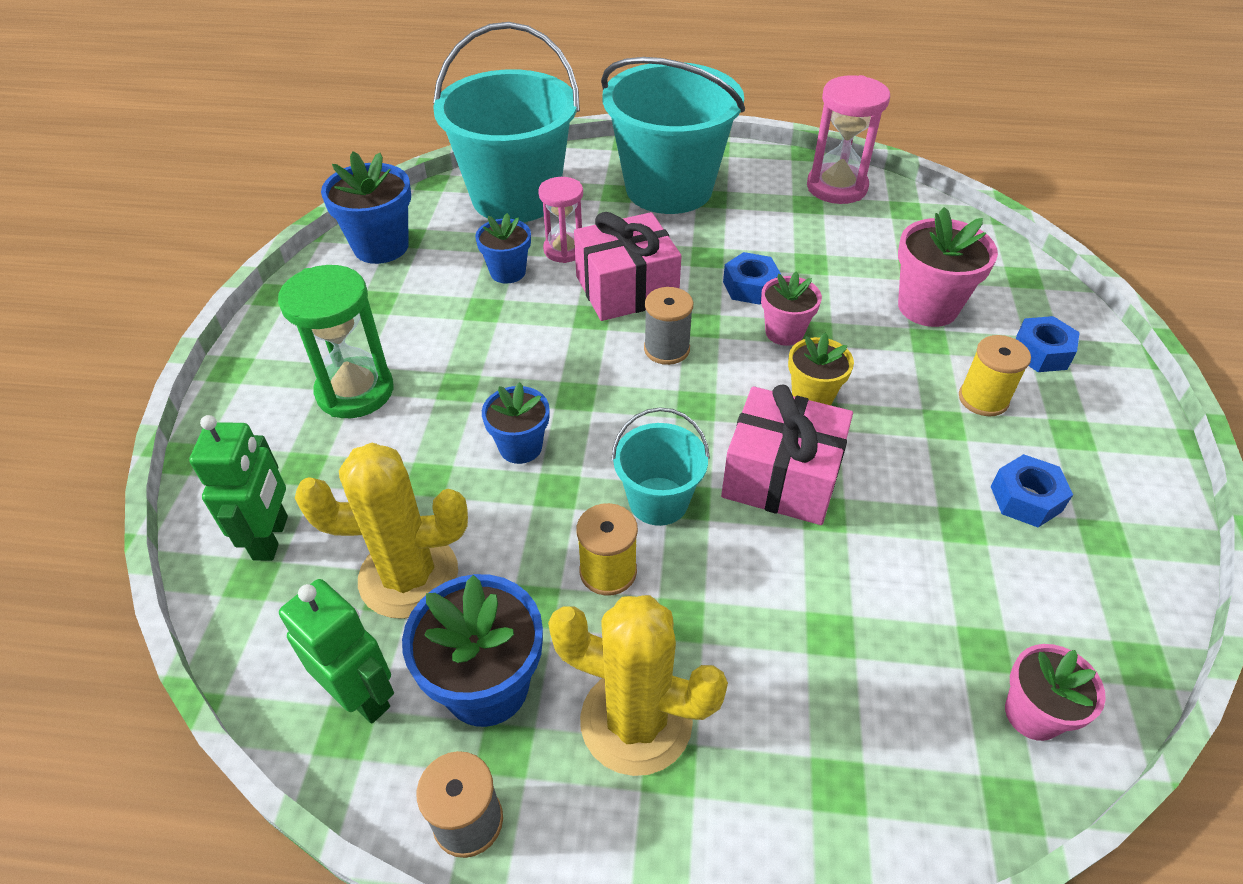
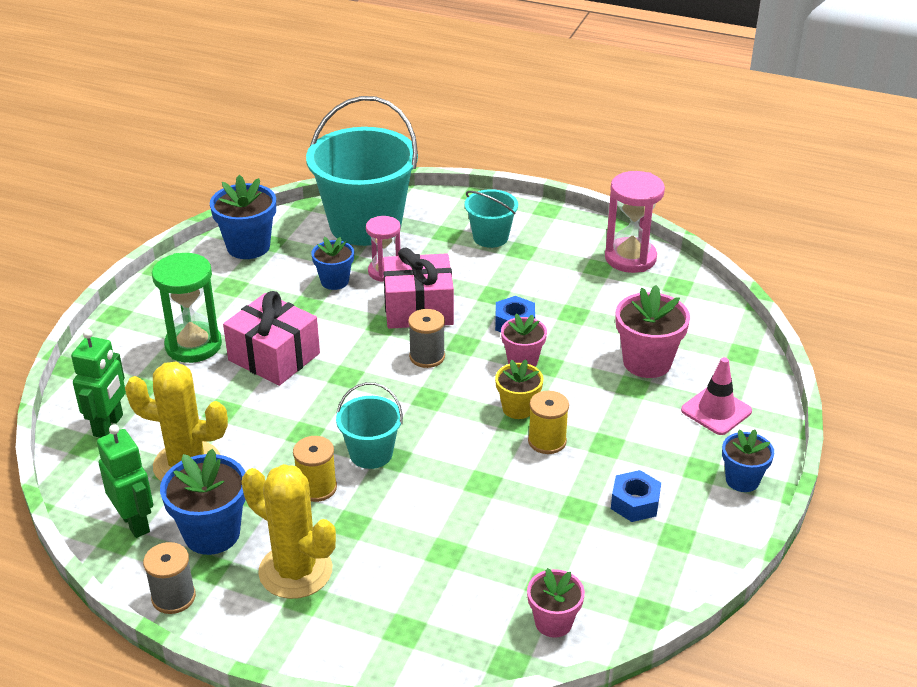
camera: 15 degrees right, 10 degrees down
blue flower pot [482,382,550,464] -> blue flower pot moved to [722,430,774,492]
turquoise bucket [601,57,745,214] -> turquoise bucket [464,189,518,248], size x0.49
pink gift [721,384,853,525] -> pink gift moved to [223,291,320,386]
yellow spool [959,335,1031,417] -> yellow spool moved to [528,391,569,454]
blue nut [1016,316,1080,372] -> pink traffic cone [681,357,752,435]

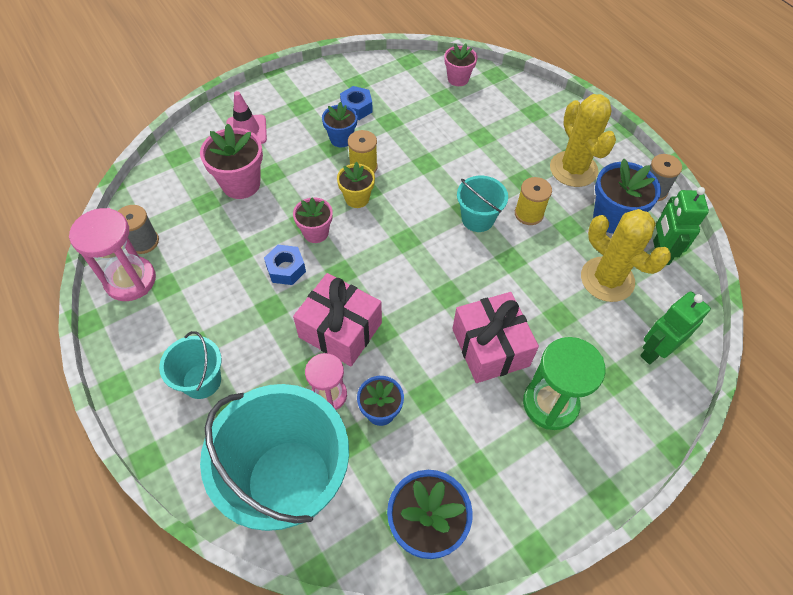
camera: 145 degrees left, 20 degrees up
grey spool [408,309,445,368] -> grey spool moved to [118,205,159,254]
blue flower pot [722,430,774,492] -> blue flower pot moved to [322,102,358,147]

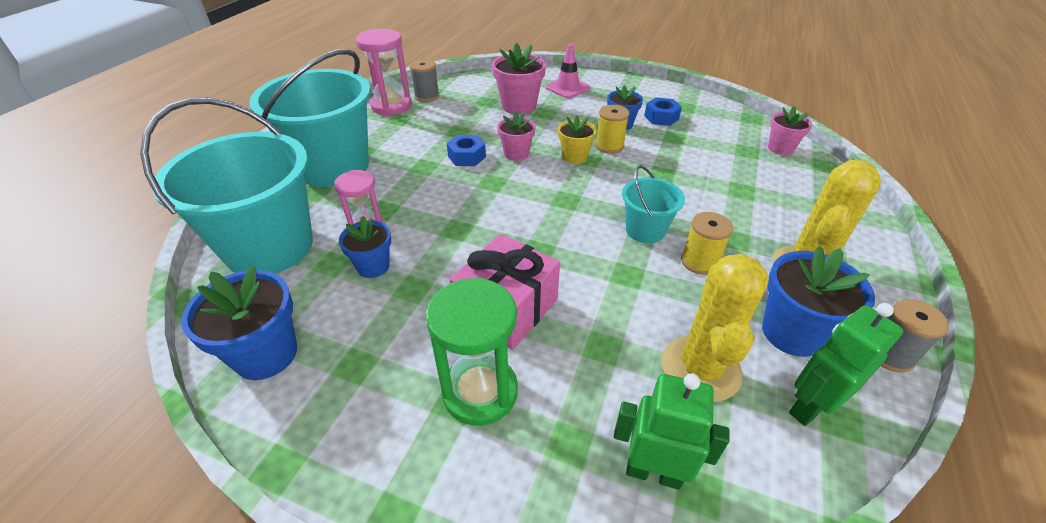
camera: 55 degrees right, 15 degrees down
turquoise bucket [159,331,222,399] -> turquoise bucket [249,49,371,187], size x2.06
pink gift [293,273,382,367] -> none

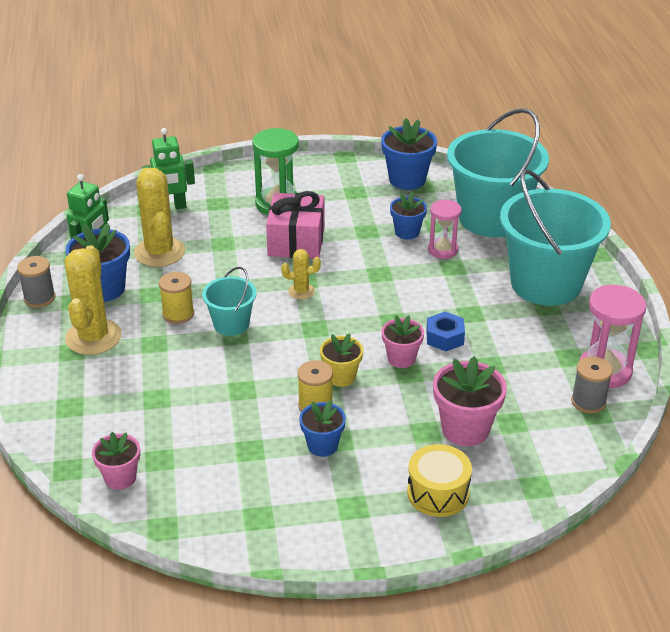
camera: 150 degrees right, 5 degrees down
pink traffic cone [545,44,591,99] -> yellow drum [407,444,472,517]
blue nut [644,97,682,126] -> none
none -> yellow cactus [281,249,321,299]

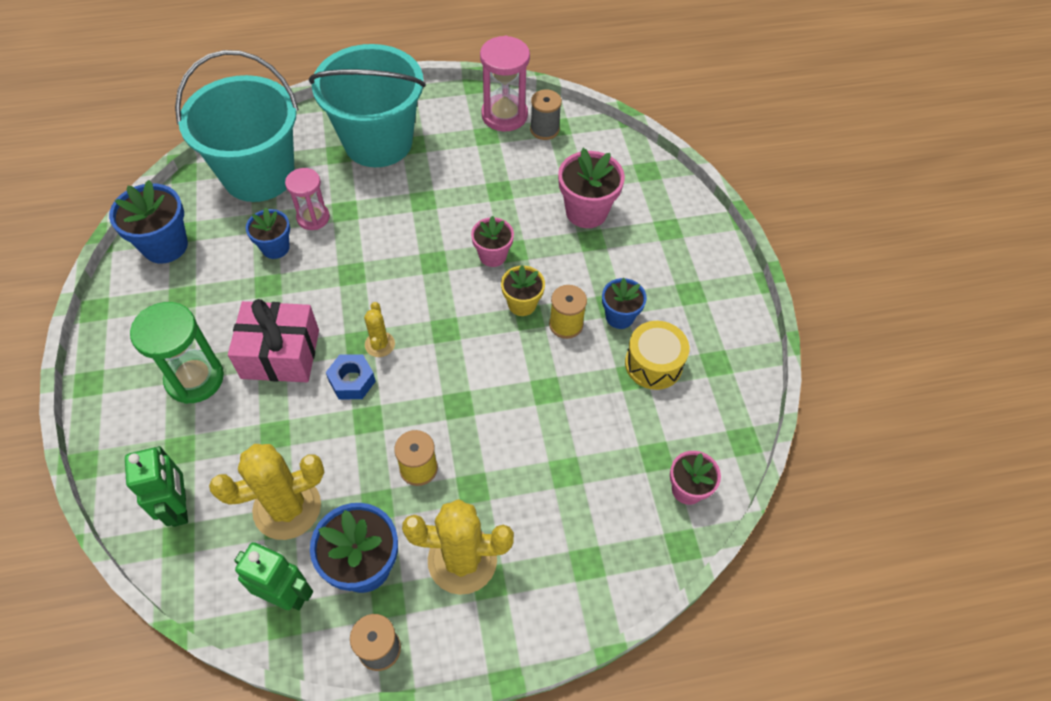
camera: 95 degrees left, 20 degrees up
turquoise bucket [202,267,257,336] -> none
yellow drum [407,444,472,517] -> yellow drum moved to [625,321,689,390]
blue nut [426,312,465,351] -> blue nut moved to [326,355,376,399]

